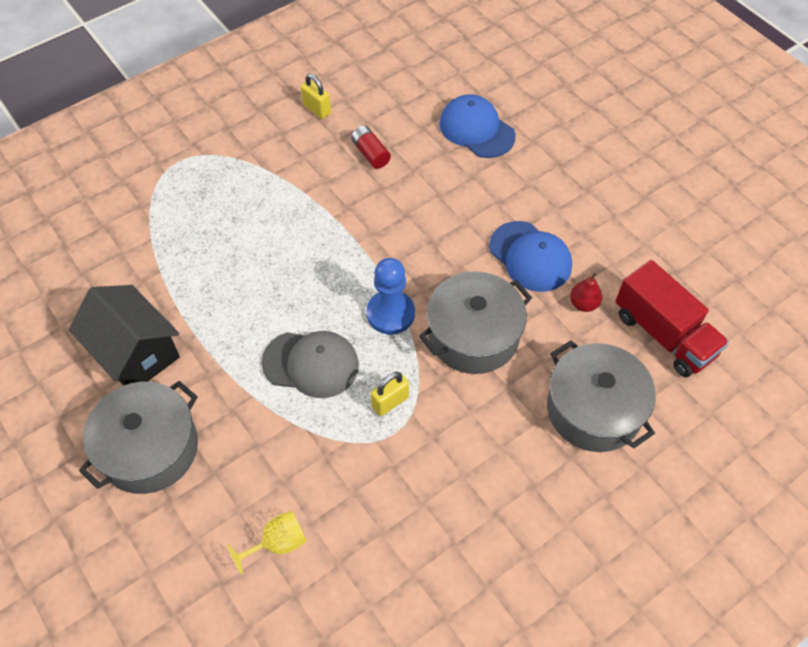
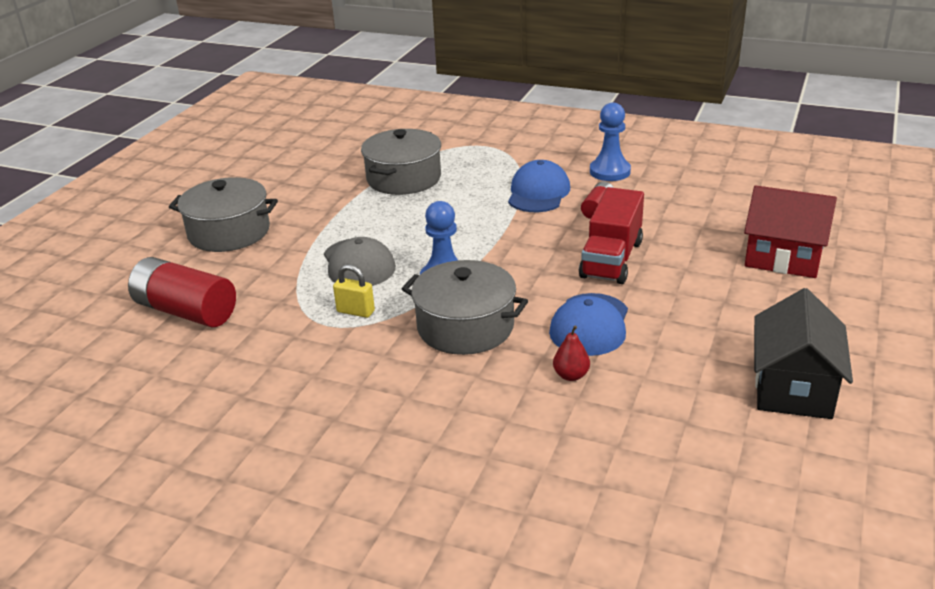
camera: 60 degrees right, 25 degrees down
black house [69,285,180,386] -> black house moved to [754,288,853,419]
yellow goblet [228,511,307,574] -> red battery [128,257,236,327]
yellow padlock [301,73,331,119] -> blue pawn [590,102,631,181]
blue cap [439,94,516,158] -> blue cap moved to [508,160,570,212]
grey pot [547,340,656,452] -> grey pot moved to [361,129,441,195]
red truck [615,260,729,377] -> red truck moved to [579,187,644,284]
none -> red house [744,185,837,278]

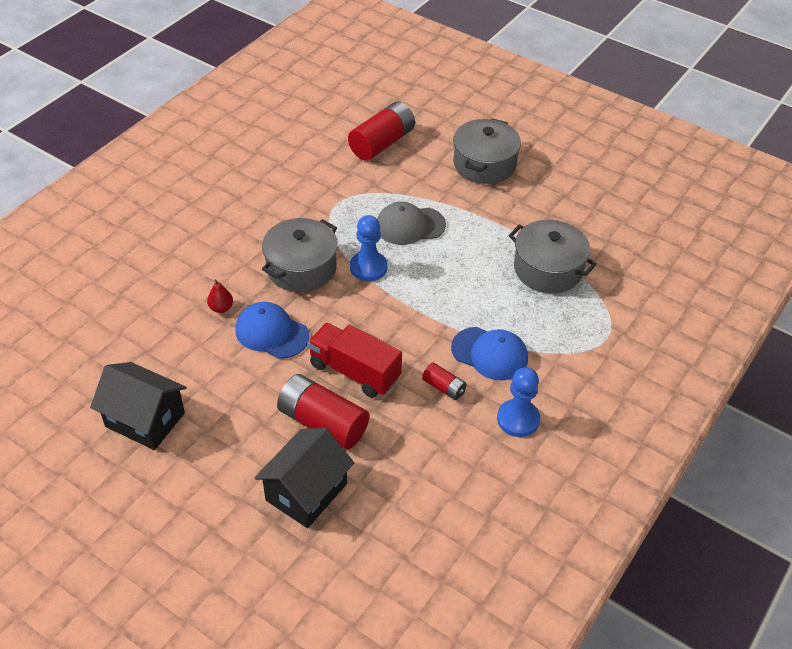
camera: 100 degrees right, 15 degrees up
yellow padlock [333,265,375,318] -> none
red house [744,185,837,278] -> black house [254,427,354,528]
none -> red battery [277,374,369,449]

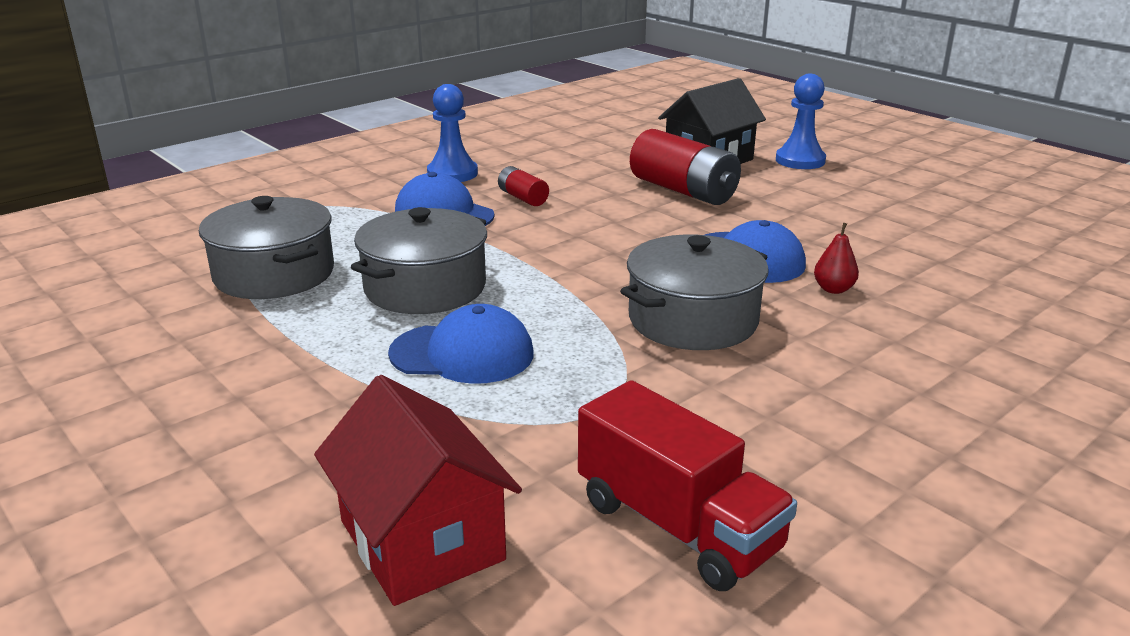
camera: 165 degrees left, 20 degrees down
black house [90,362,187,450] -> none
red truck [308,323,402,398] -> red truck moved to [578,380,797,591]
red battery [348,101,415,160] -> red house [314,375,522,606]
blue pawn [350,215,387,281] -> blue pawn moved to [776,74,826,169]
grey cap [377,202,446,245] -> blue cap [388,304,534,384]
grey pot [453,118,521,184] -> grey pot moved to [351,207,487,314]

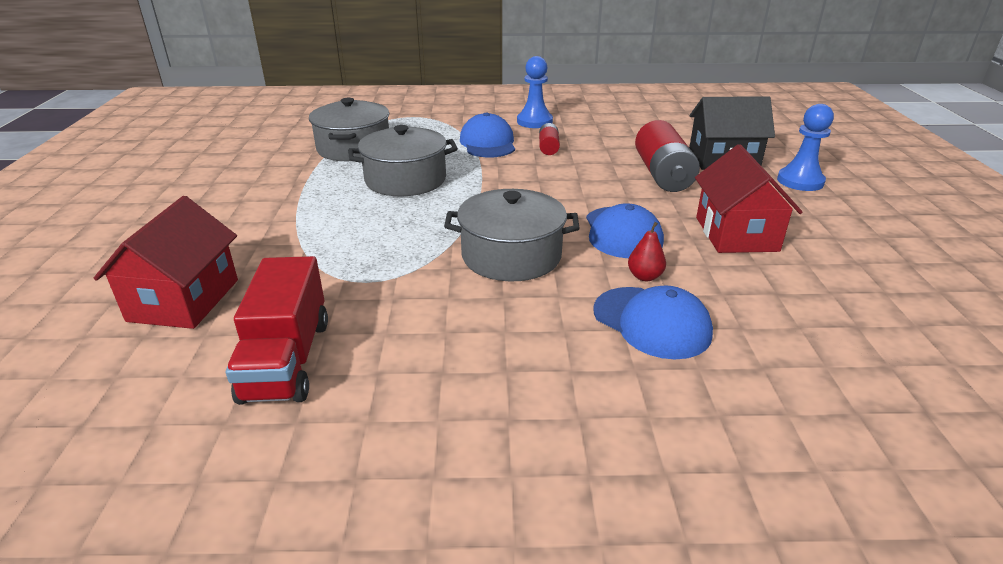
camera: 40 degrees right, 5 degrees up
blue cap [388,304,534,384] -> blue cap moved to [594,285,713,359]
none -> red house [695,144,803,253]

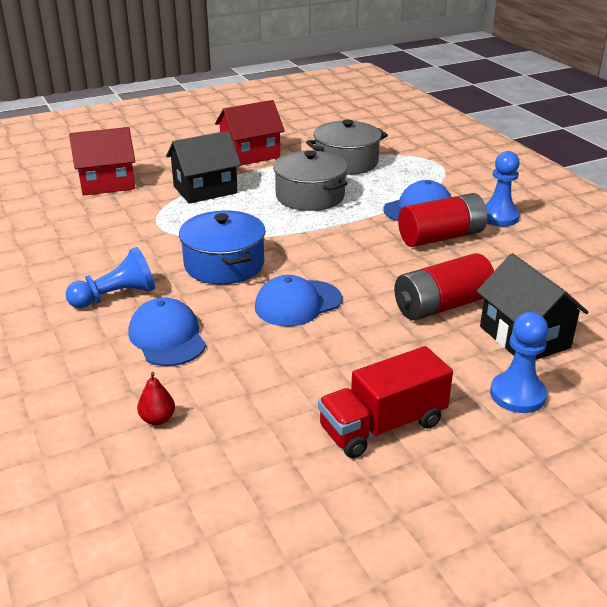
camera: 65 degrees right, 0 degrees up
red truck [226,256,328,405] -> red truck moved to [318,346,453,458]
grey pot [444,189,580,282] -> blue pot [179,210,266,284]
red battery [539,123,560,155] -> red battery [398,193,488,247], size x1.99
blue cap [594,285,713,359] -> blue cap turned 135 degrees clockwise [128,298,206,366]
red pear [628,222,666,281] -> red pear moved to [137,372,175,425]
red house [695,144,803,253] -> red house moved to [215,100,285,165]
none -> blue pawn [66,247,155,308]
none -> black house [166,131,241,204]

